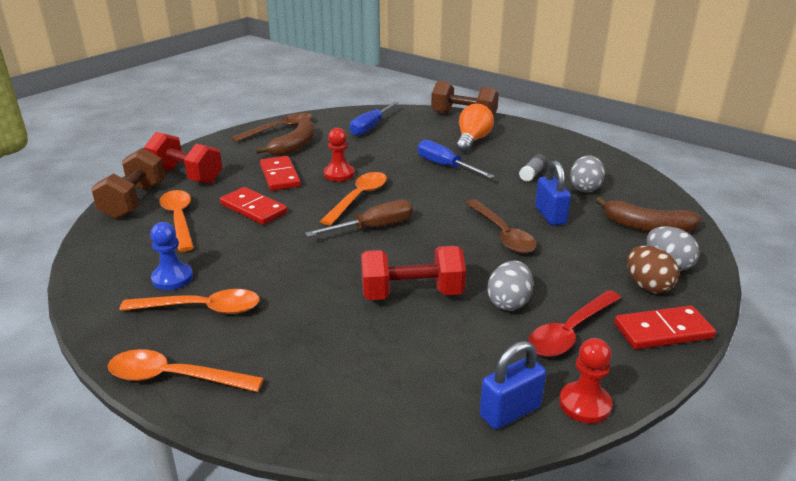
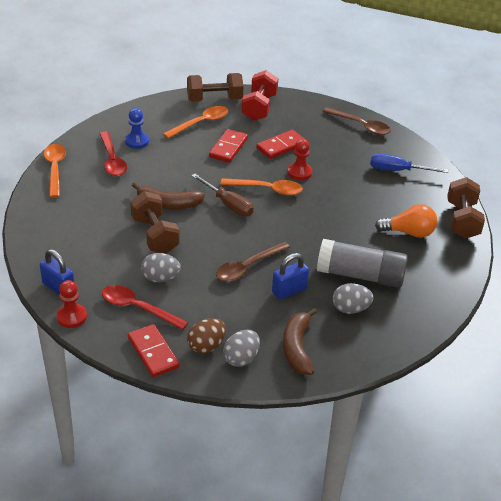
camera: 70 degrees right, 10 degrees up
orange spoon [119,289,260,314] -> red spoon [100,132,127,176]
brown banana [256,119,315,156] -> brown banana moved to [132,182,205,209]
red dumbbell [361,246,466,300] -> brown dumbbell [130,191,180,254]
blue screwdriver [417,140,494,178] -> none
grey glue stick [519,154,547,182] -> grey glue stick [317,239,408,288], size x2.47

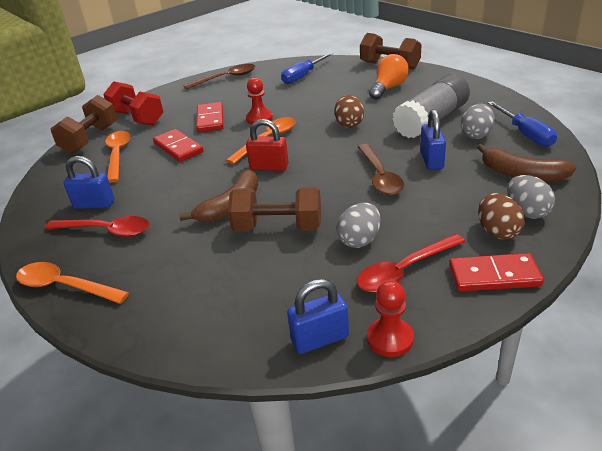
camera: 55 degrees left, 5 degrees down
blue pawn [125,108,149,149] -> blue padlock [63,156,114,209]
brown screwdriver [191,174,253,217] -> red padlock [246,119,289,171]
none -> brown egg [334,95,364,128]
none -> blue screwdriver [488,101,557,147]

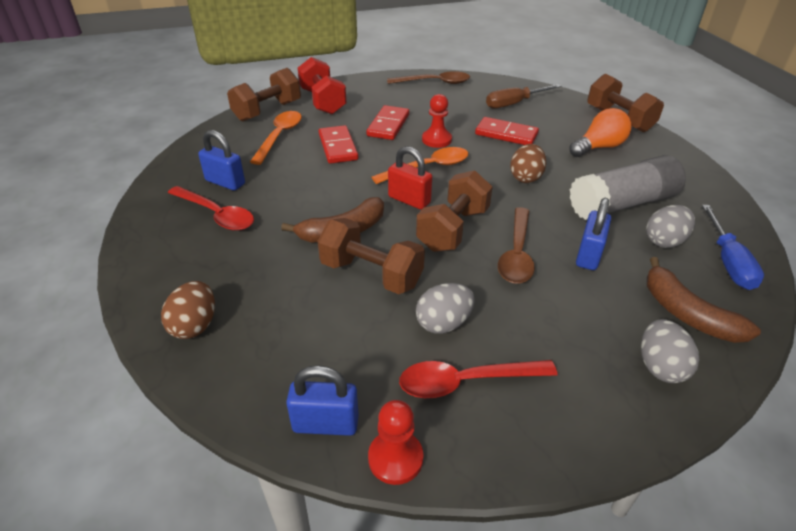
camera: 20 degrees right, 5 degrees up
orange spoon [16,262,129,304] -> none
blue screwdriver [281,53,333,84] -> brown screwdriver [486,84,561,108]
red domino [449,253,544,292] -> red domino moved to [475,117,539,145]
brown egg [478,193,525,240] -> brown egg moved to [161,281,215,339]
none -> brown dumbbell [416,170,493,252]

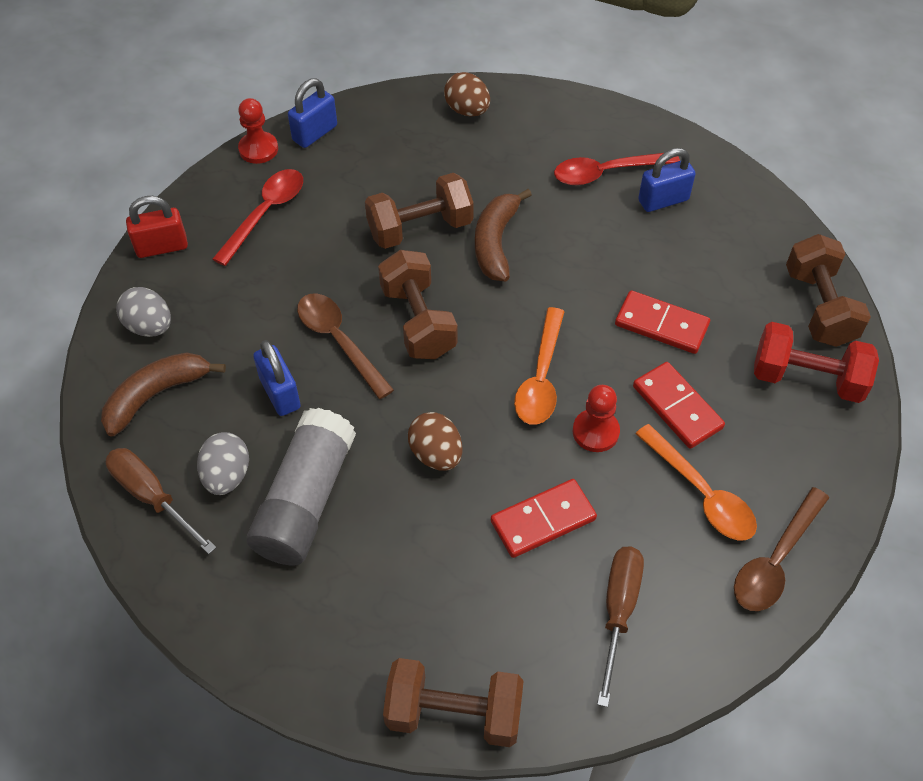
camera: 130 degrees right, 15 degrees up
orange spoon [250,111,302,165] -> orange spoon moved to [635,424,757,540]
red padlock [388,146,432,210] -> red padlock moved to [126,196,188,258]
grey egg [416,283,475,334] -> none
orange light bulb [569,108,632,157] -> none
brown banana [647,257,761,343] -> brown banana turned 45 degrees counterclockwise [101,353,226,436]
blue screwdriver [702,205,764,290] -> brown screwdriver [106,448,216,554]

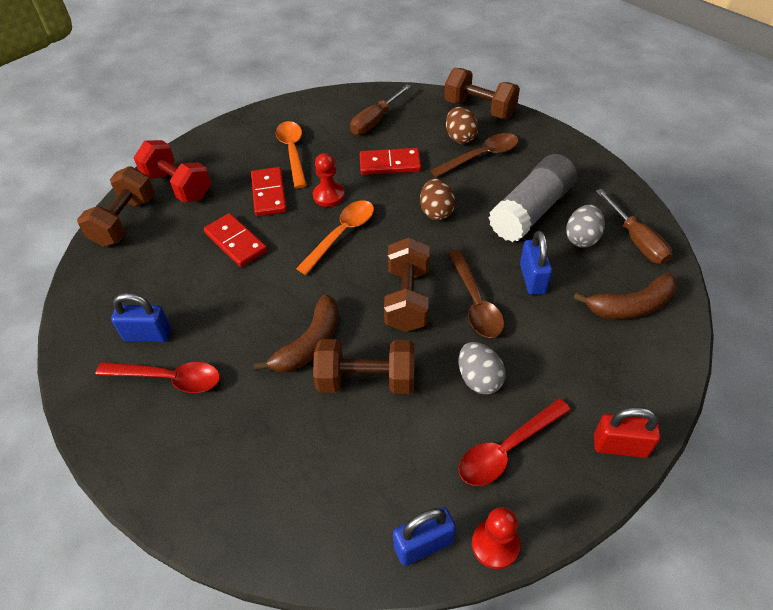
camera: 155 degrees left, 5 degrees down
grey egg [116,287,171,337] -> grey egg moved to [459,342,506,395]
brown egg [444,72,490,116] -> brown egg moved to [446,107,479,144]
brown spoon [734,487,829,611] -> brown spoon moved to [430,133,518,178]

